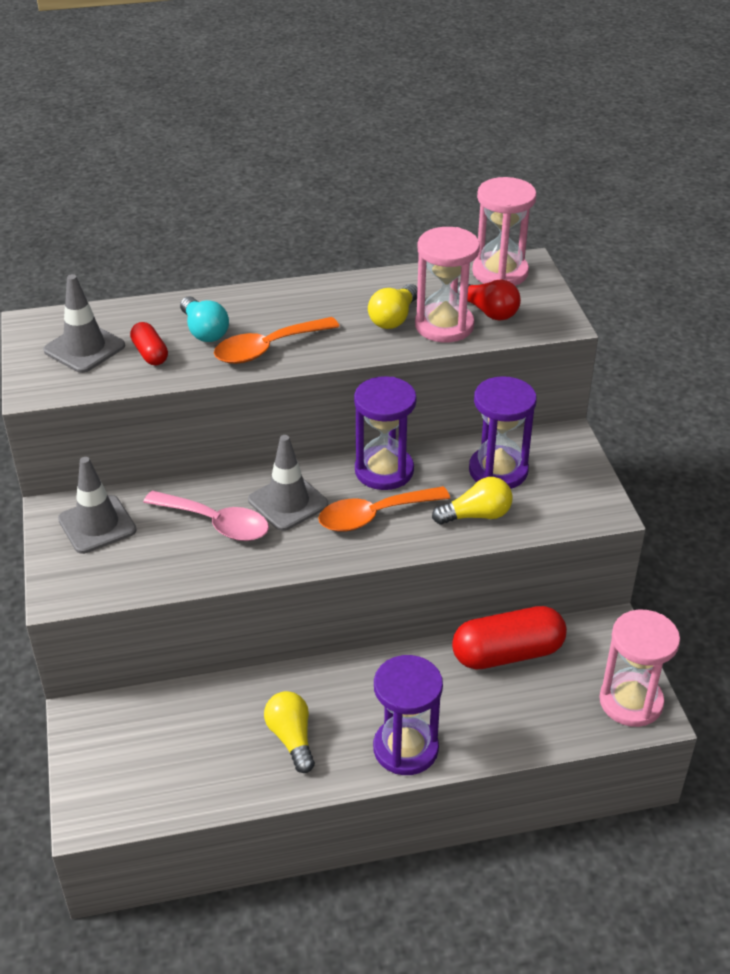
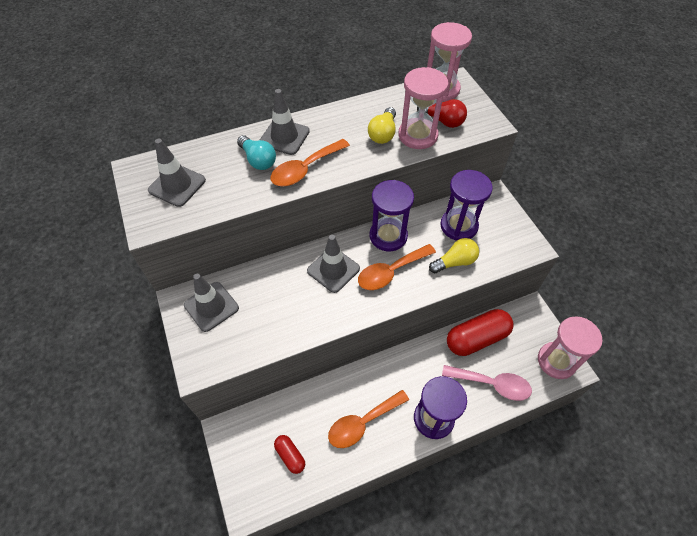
camera: 10 degrees left, 15 degrees up
red capsule [130,322,168,366] -> red capsule moved to [274,435,305,474]
pink spoon [143,491,269,541] -> pink spoon moved to [442,365,532,401]
yellow light bulb [264,691,315,773] -> orange spoon [328,390,409,448]
none -> grey traffic cone [260,89,310,155]

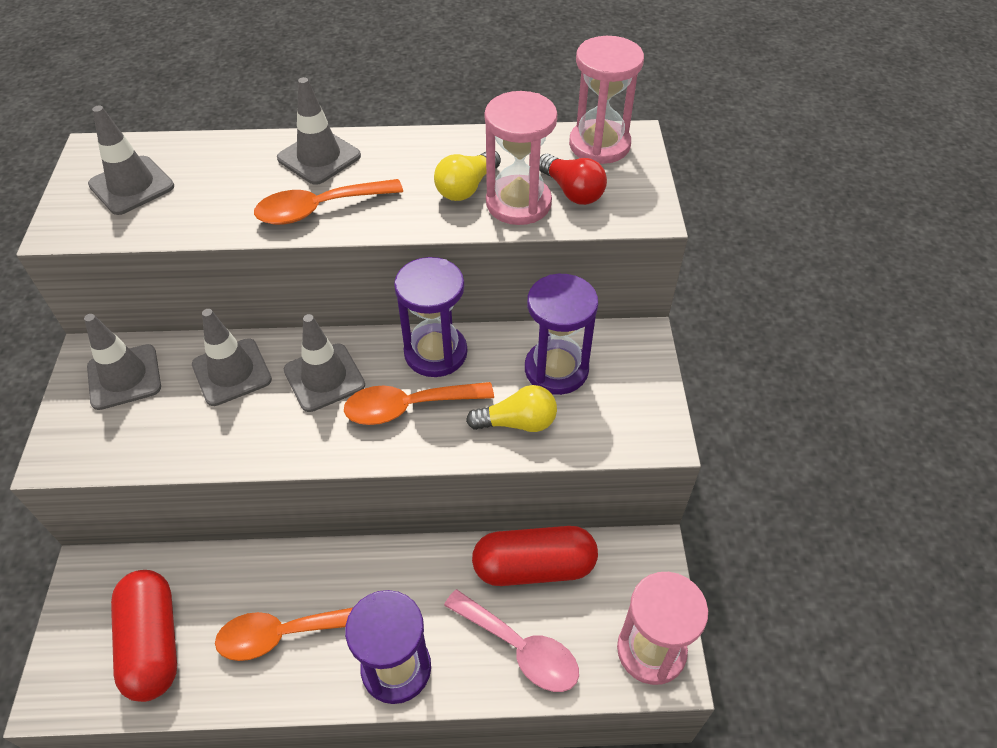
camera: 20 degrees right, 5 degrees down
turquoise light bulb [237,135,276,170] -> none
red capsule [274,435,305,474] -> red capsule [111,570,177,702], size x1.94
none -> grey traffic cone [192,309,272,406]

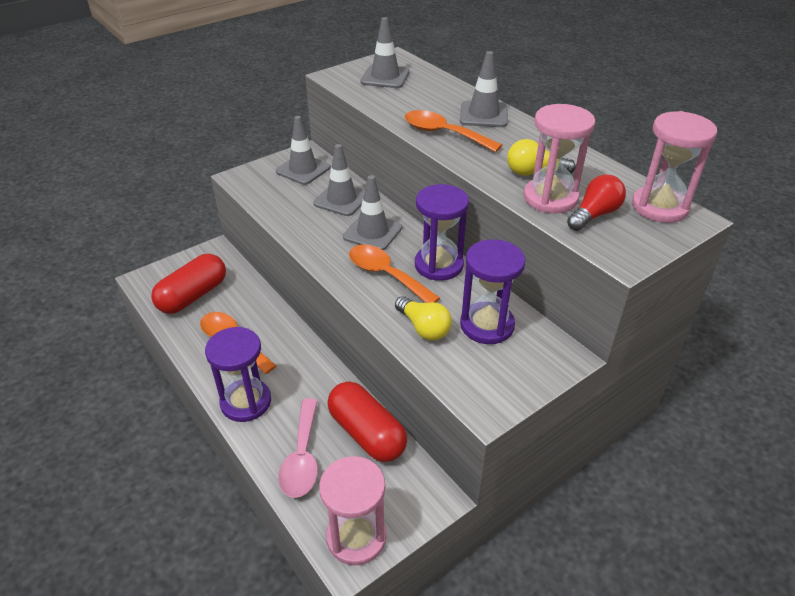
camera: 55 degrees right, 10 degrees down
red light bulb [539,154,607,205] -> red light bulb turned 150 degrees counterclockwise [567,175,626,231]

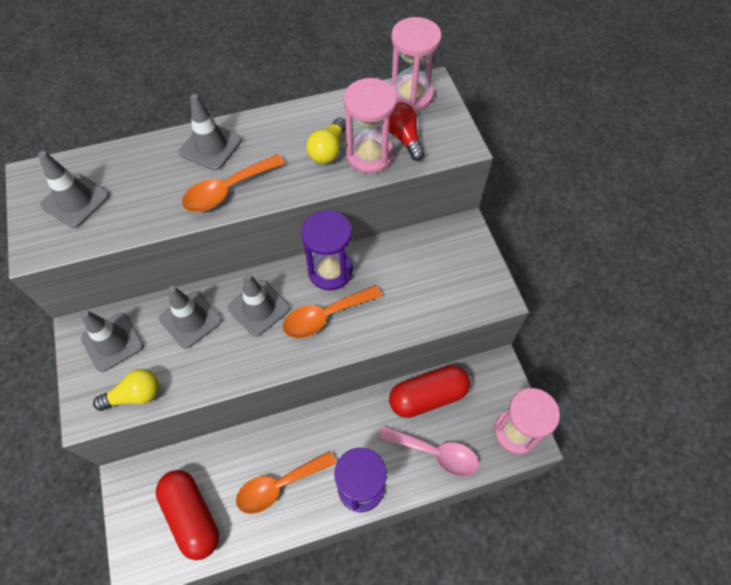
camera: 70 degrees left, 20 degrees up
yellow light bulb [395,296,452,341] -> yellow light bulb moved to [93,369,159,411]
purple hourglass [460,239,525,344] -> none

